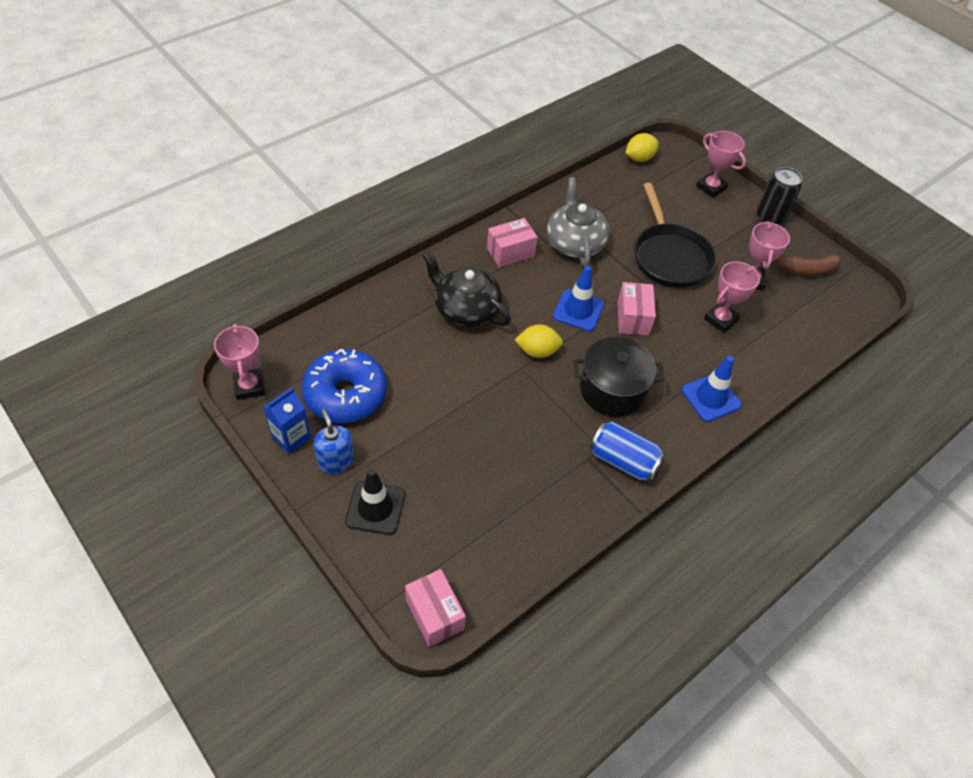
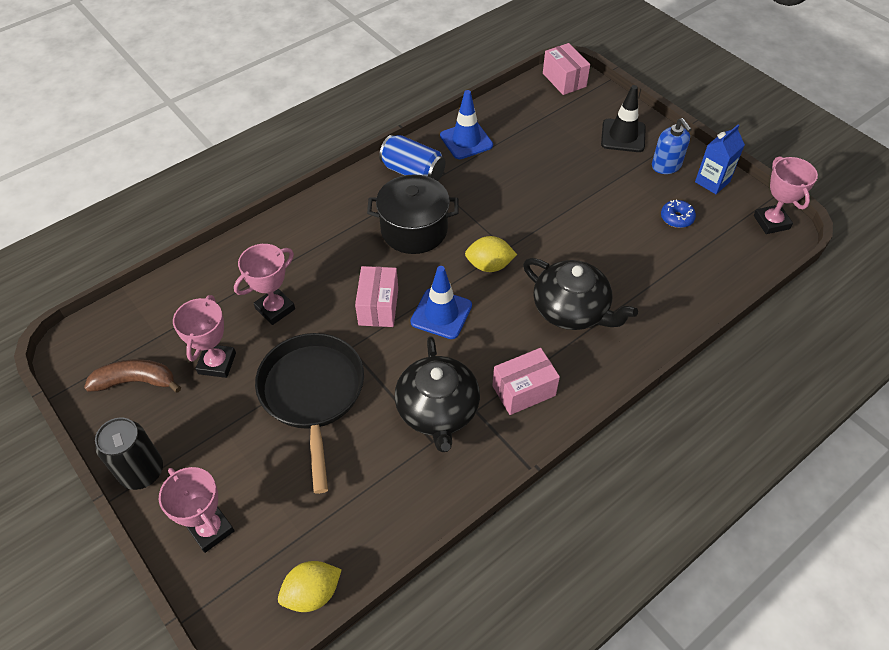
camera: 175 degrees left, 0 degrees up
blue donut [301,349,387,423] -> blue donut [661,200,696,228], size x0.42
grey teapot [547,177,610,267] -> black teapot [395,336,480,452]
blue traffic cone [682,356,742,422] -> blue traffic cone moved to [440,90,493,159]

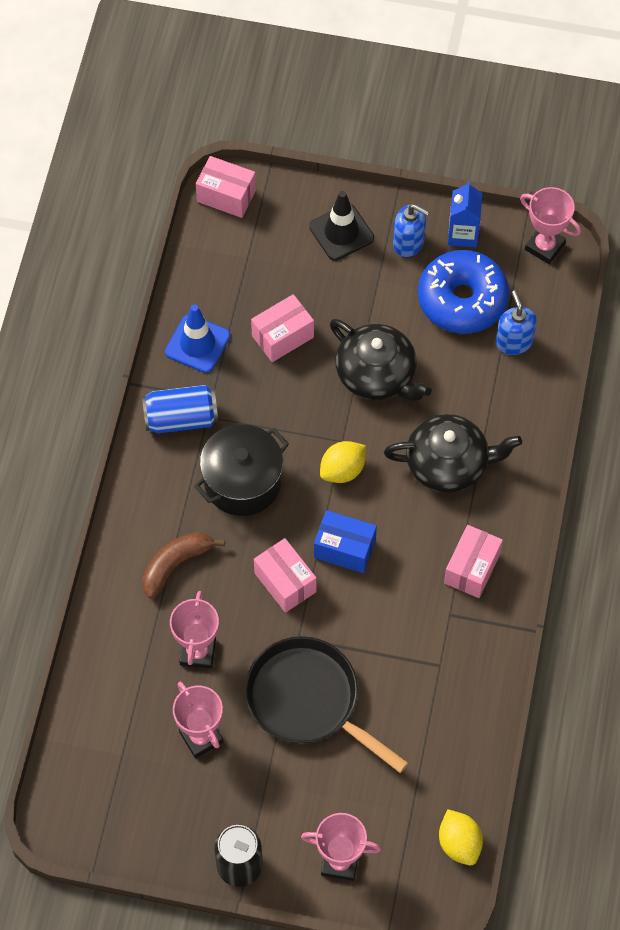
camera: 40 degrees left, 10 degrees up
brown banana [84,359,181,393] -> brown banana moved to [142,532,225,598]
yellow lemon [278,561,342,612] -> yellow lemon turned 45 degrees counterclockwise [439,809,483,866]
black teapot [395,336,480,452] -> black teapot moved to [330,319,432,401]
blue traffic cone [411,266,472,339] -> blue box [314,510,377,573]
blue donut [661,200,696,228] -> blue donut [418,250,509,334], size x2.38
none -> pink box [251,294,314,362]
none -> blue soap dispenser [496,291,537,355]

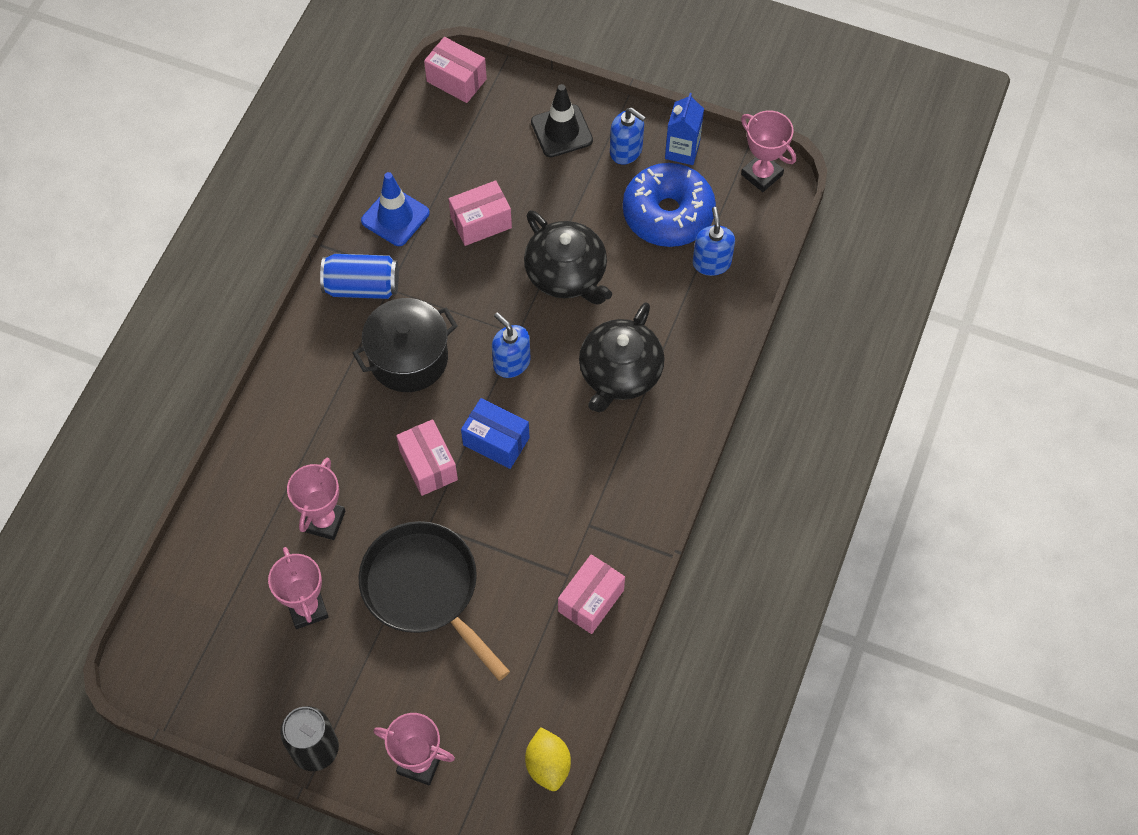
camera: 10 degrees right, 0 degrees up
brown banana [142,532,225,598] -> none
yellow lemon [320,441,366,483] -> blue soap dispenser [492,312,531,378]
black teapot [384,414,522,493] -> black teapot turned 105 degrees clockwise [579,302,665,412]
pink box [444,525,503,598] -> pink box moved to [558,554,625,634]

